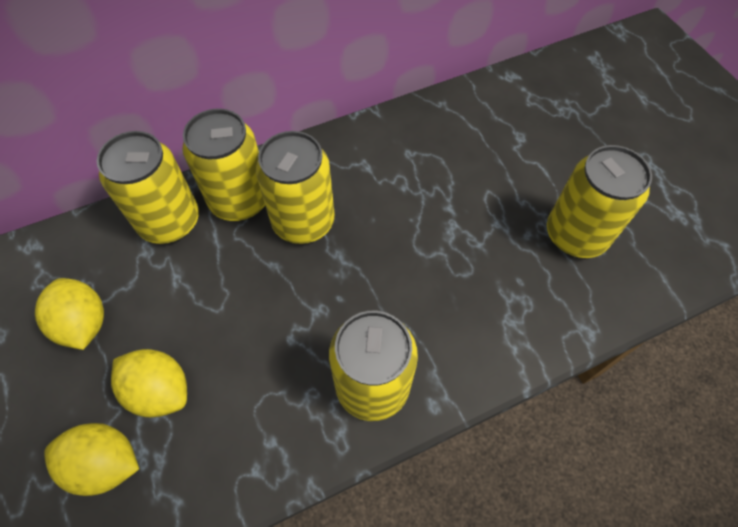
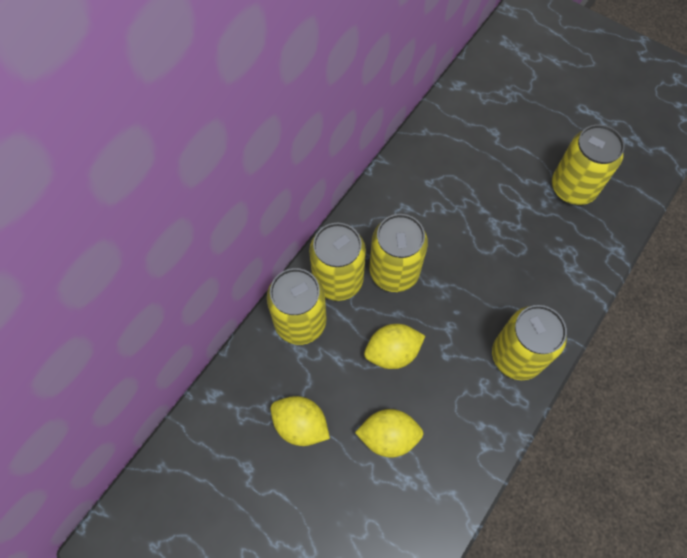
camera: 30 degrees left, 5 degrees up
yellow lemon [44,423,139,496] -> yellow lemon moved to [364,324,425,369]

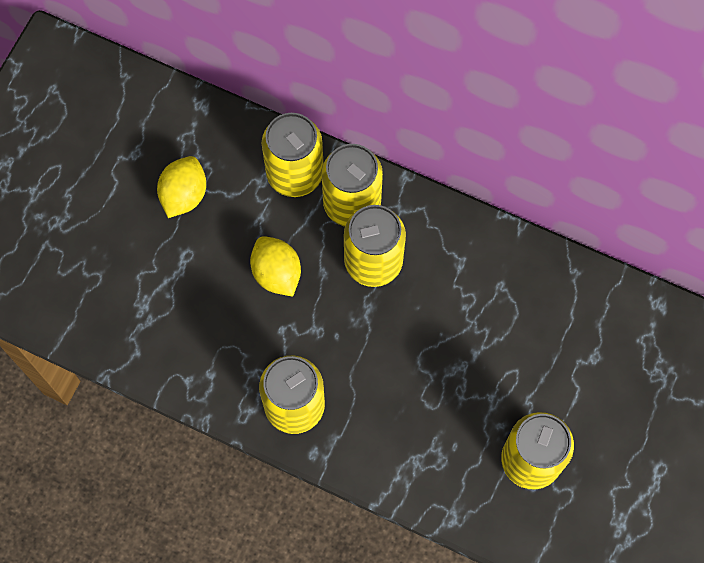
camera: 80 degrees right, 5 degrees up
yellow lemon [355,409,424,458] -> none

